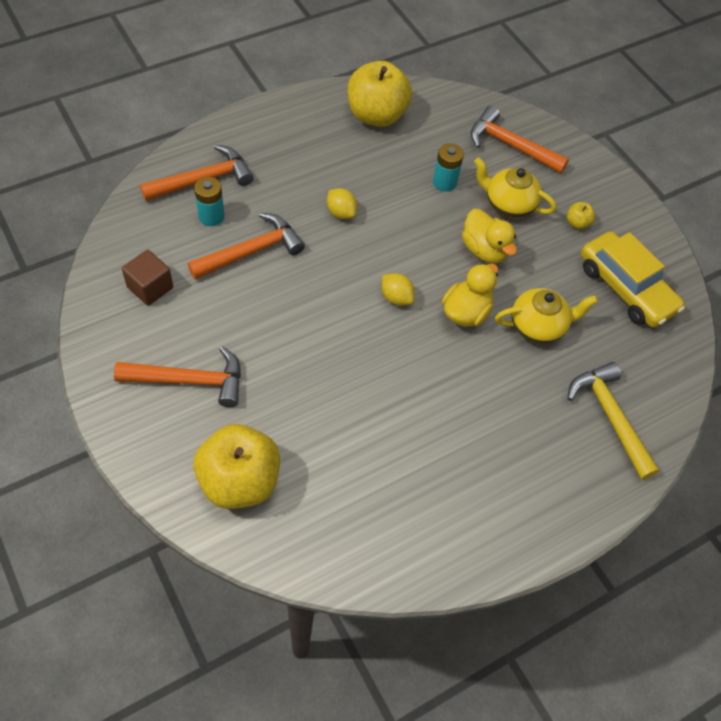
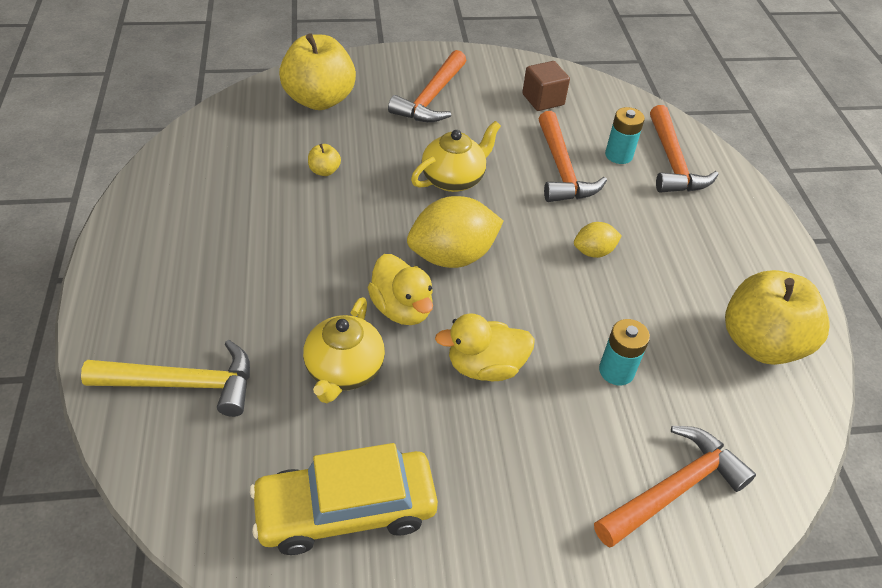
camera: 115 degrees right, 10 degrees down
yellow lemon [382,273,415,306] -> yellow lemon [407,196,503,268], size x1.93
yellow teapot [474,157,556,218] -> yellow teapot moved to [411,121,501,192]
yellow apple [567,202,595,229] -> yellow apple moved to [308,144,341,176]

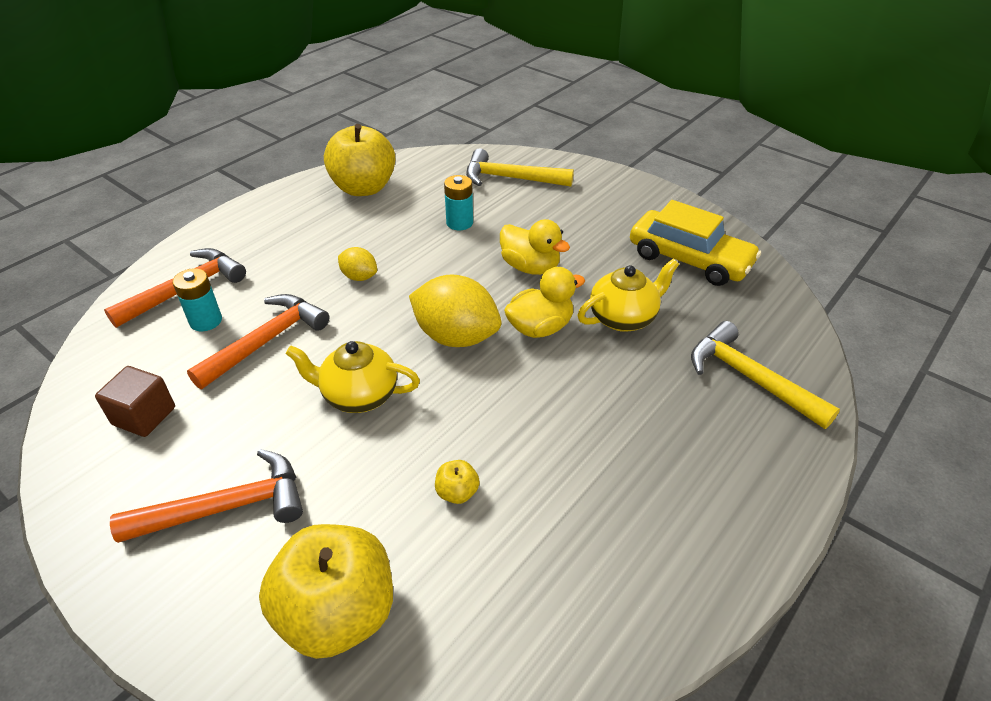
camera: 130 degrees left, 5 degrees down
yellow duck [368,254,433,325] -> yellow duck turned 45 degrees clockwise [504,267,585,338]
orange hammer [594,426,756,548] -> yellow hammer [466,148,574,187]

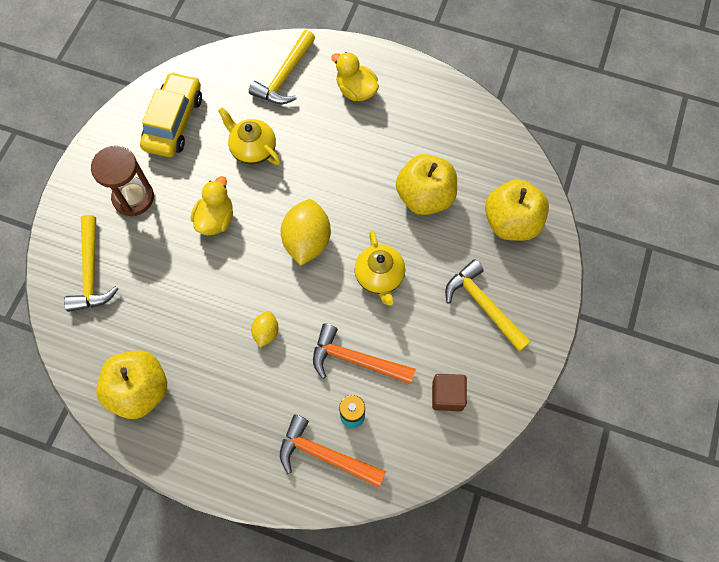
camera: 110 degrees left, 25 degrees up
orange hammer [110,449,303,543] -> yellow hammer [445,259,531,352]
yellow apple [435,460,480,504] -> yellow apple [396,154,457,215], size x2.45
turquoise battery [444,175,473,230] -> none
yellow duck [504,267,585,338] -> yellow duck moved to [331,52,379,101]
none -> brown hourglass [91,146,154,216]

